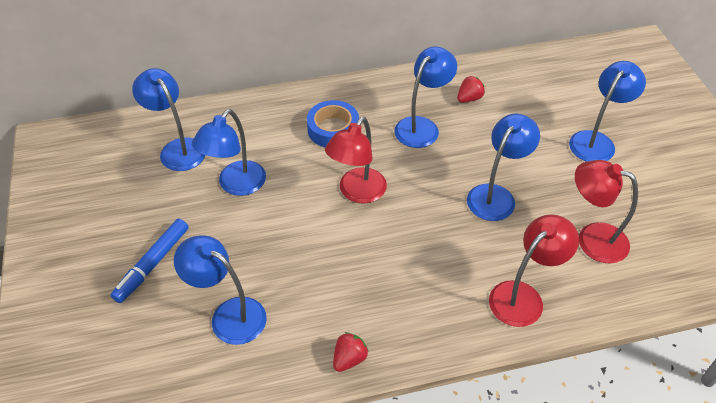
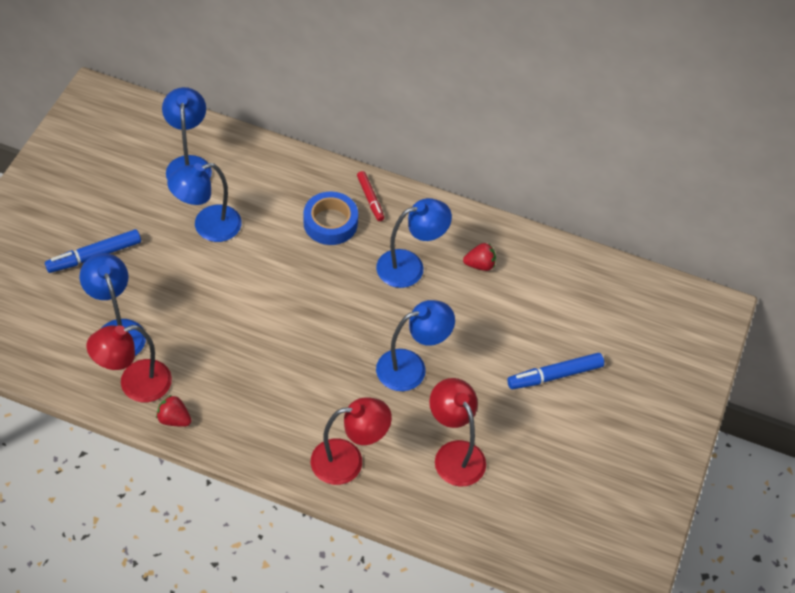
camera: 30 degrees right, 5 degrees up
red lamp [325,117,387,204] -> red lamp moved to [86,325,172,402]
red strawberry [333,332,369,372] -> red strawberry turned 135 degrees counterclockwise [156,395,192,427]
blue lamp [569,61,646,162] -> blue marker [507,353,604,389]
none -> red marker [357,171,384,221]

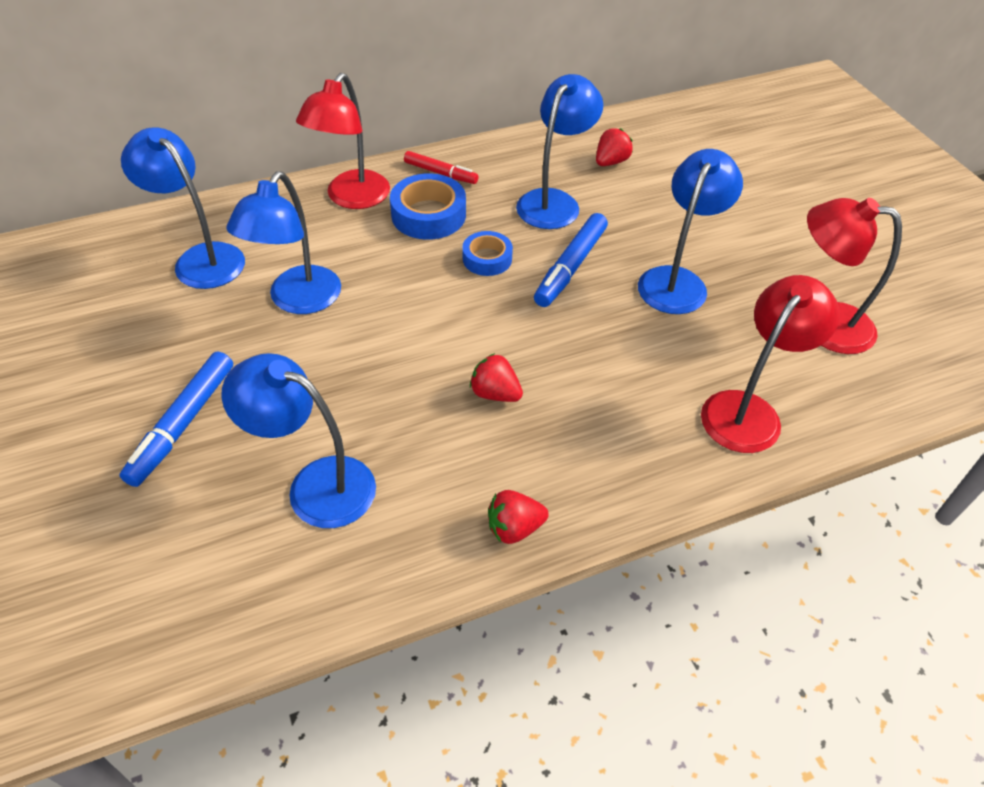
camera: 40 degrees left, 5 degrees down
red lamp [86,325,172,402] -> red lamp moved to [296,73,390,209]
blue marker [507,353,604,389] -> blue marker moved to [534,213,608,307]
none -> blue tape [462,231,513,276]
none -> red strawberry [470,353,523,402]

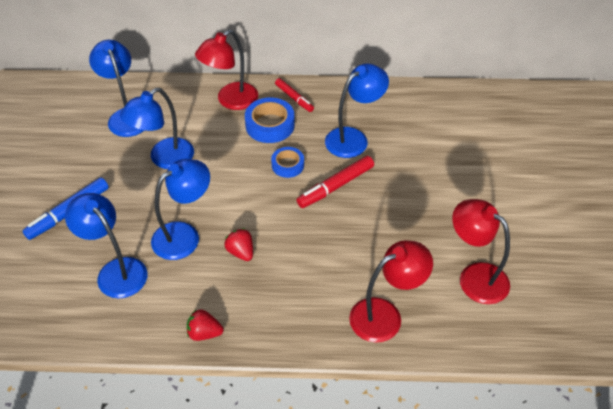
camera: 25 degrees right, 0 degrees up
blue marker [534,213,608,307] -> red marker [297,156,374,208]
red strawberry [596,128,633,166] -> none
blue lamp [638,149,743,314] -> blue lamp moved to [151,159,210,260]

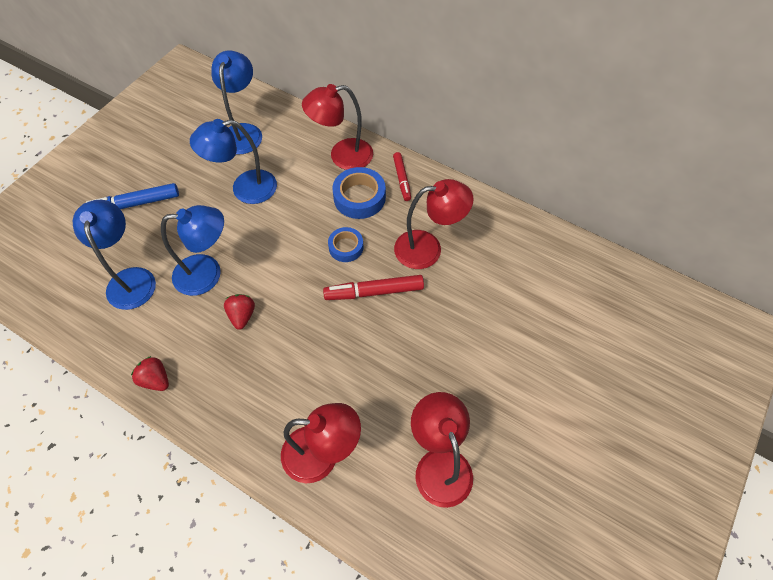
camera: 30 degrees right, 10 degrees up
blue lamp [325,64,389,158] -> red lamp [394,179,474,269]

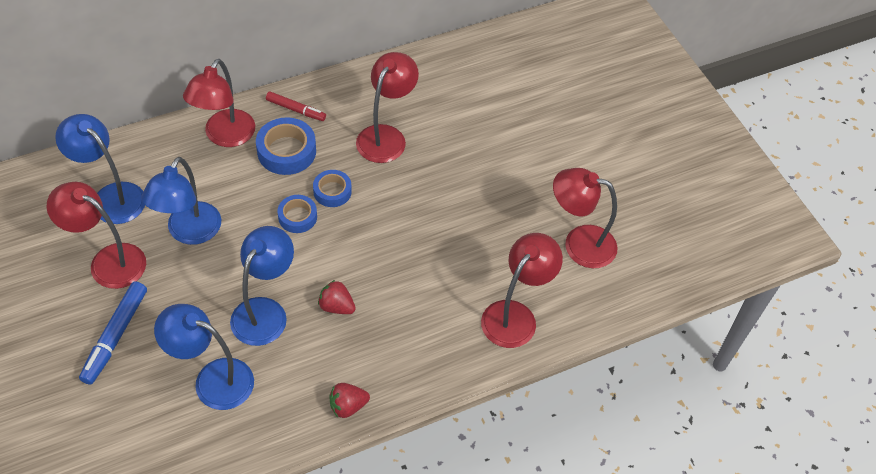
camera: 60 degrees left, 5 degrees down
red marker [323,275,424,300] -> none
none -> red lamp [47,182,146,289]
none -> blue tape [277,195,317,233]

